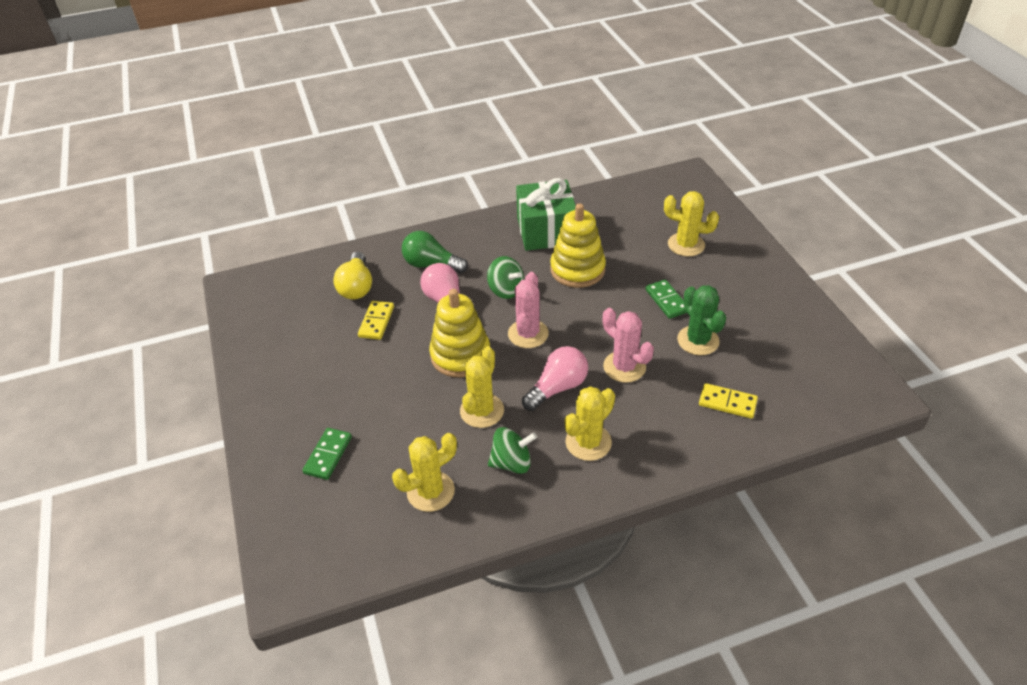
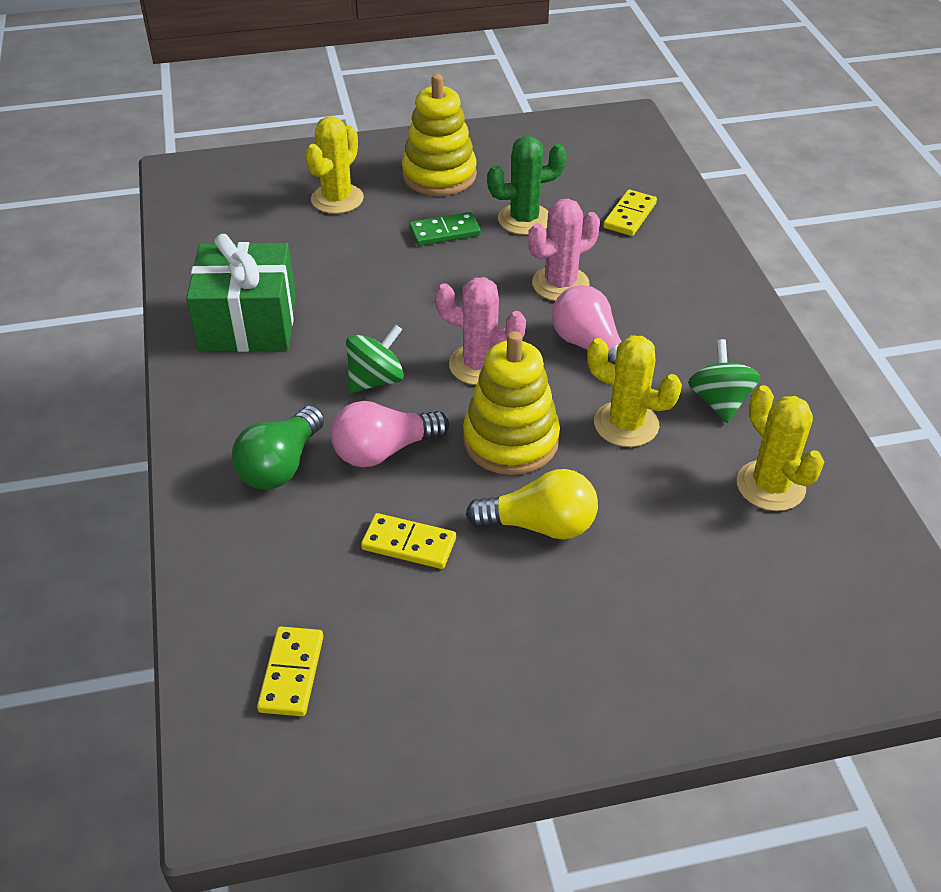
camera: 85 degrees left, 0 degrees up
green domino [302,428,352,480] -> none
yellow light bulb [333,252,372,300] -> yellow light bulb moved to [466,469,598,539]
yellow stacking toy [550,203,606,288] -> yellow stacking toy moved to [402,74,477,196]
yellow cactus [565,386,615,461] -> none
none -> yellow domino [257,626,323,716]

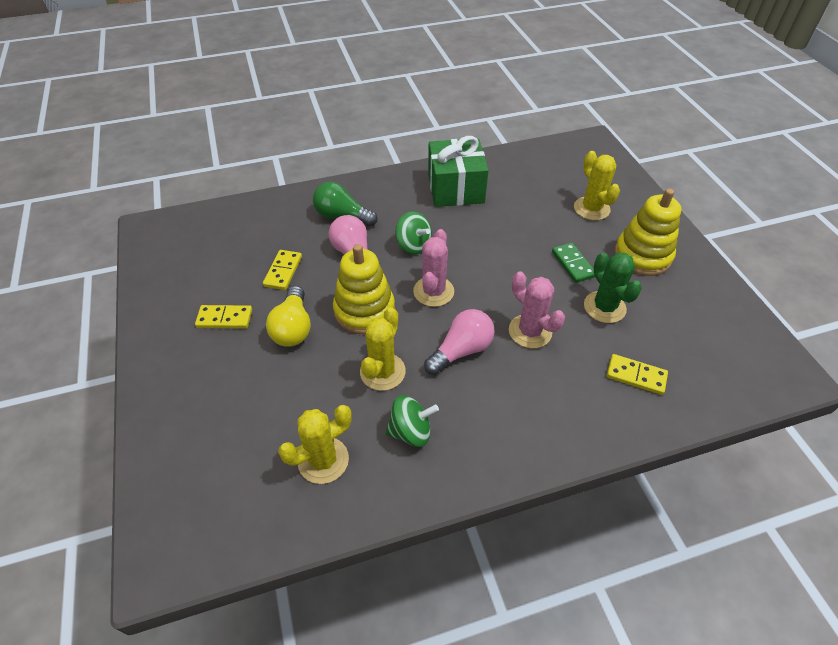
camera: 85 degrees right, 5 degrees up
yellow domino [257,626,323,716] -> yellow domino moved to [195,305,252,328]
yellow cactus [305,116,364,214] -> yellow cactus turned 45 degrees clockwise [574,151,620,220]

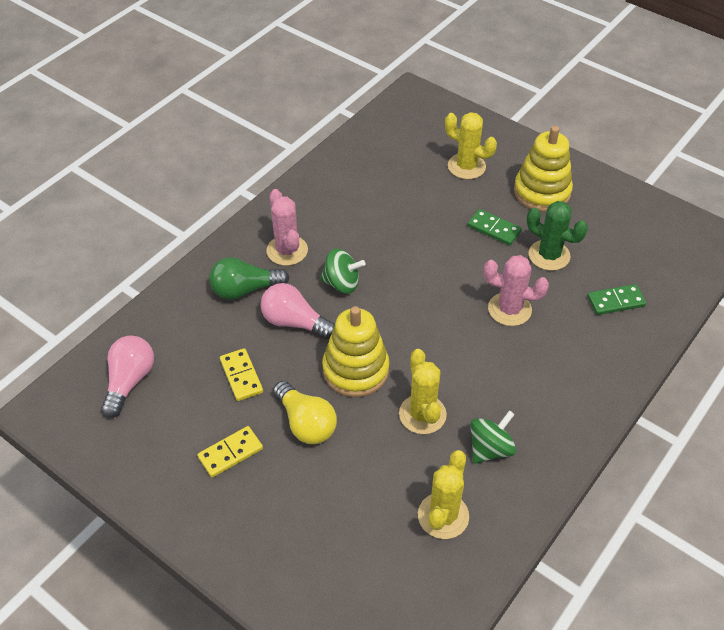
camera: 35 degrees left, 0 degrees up
pink cactus [413,229,454,307] -> pink cactus moved to [266,189,308,266]
pink light bulb [424,309,495,375] -> pink light bulb moved to [101,336,154,418]
green gift [428,136,489,207] -> none
yellow domino [607,354,668,395] -> green domino [587,284,646,315]

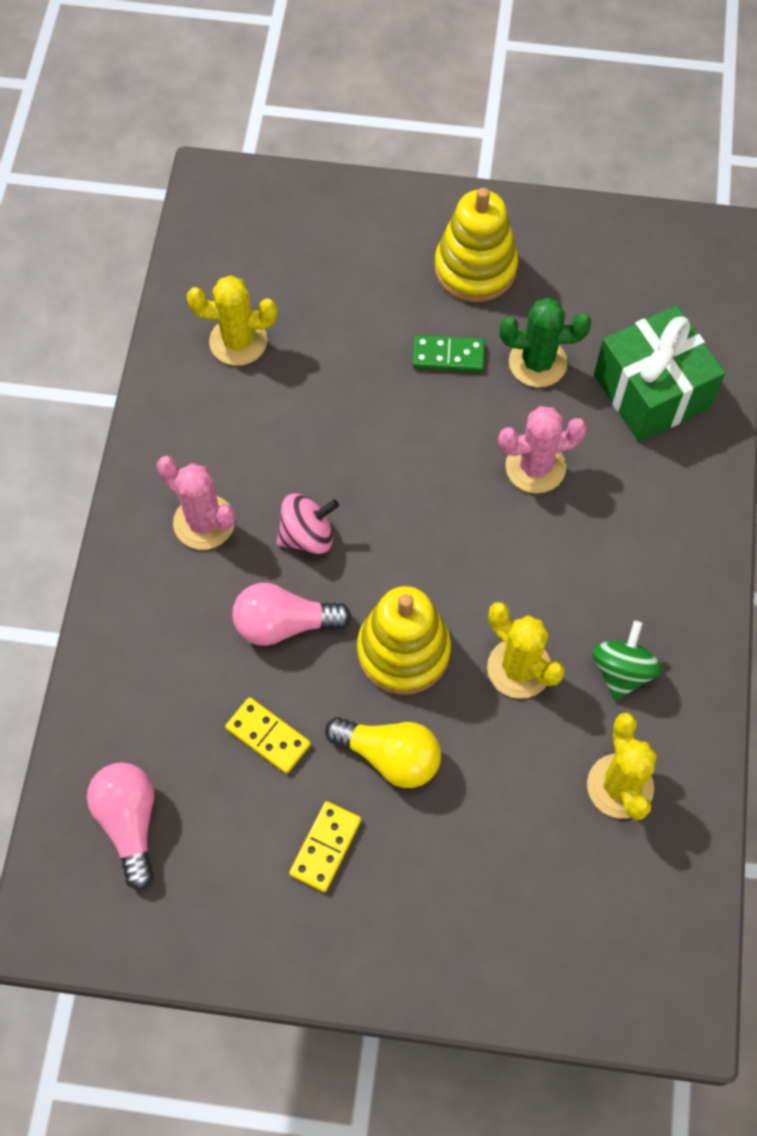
camera: 30 degrees left, 15 degrees up
green light bulb [209,257,289,300] -> none
green spinning top [320,248,365,294] -> pink spinning top [277,493,339,554]
yellow cactus [445,112,497,179] -> yellow cactus moved to [187,275,277,366]
green domino [587,284,646,315] -> green gift [594,305,725,442]

